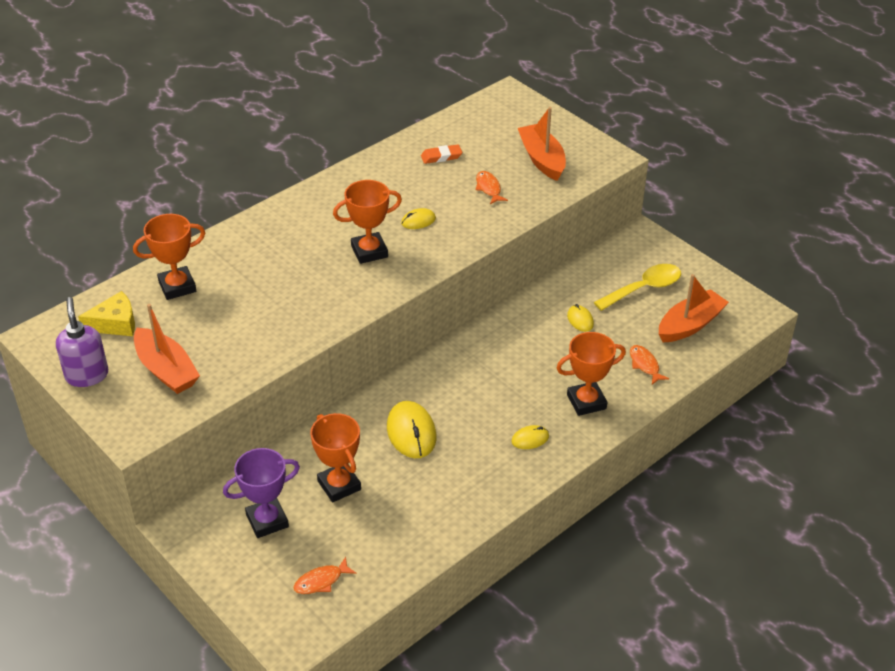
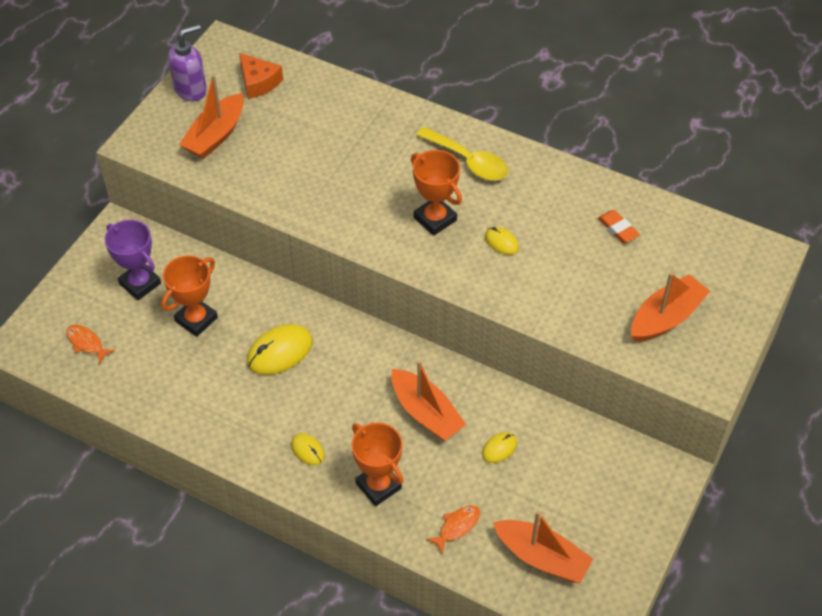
camera: 70 degrees right, 10 degrees up
yellow cheese [78,291,135,336] -> orange cheese [239,53,283,99]
orange trophy [133,214,205,300] -> none
orange fish [476,171,508,204] -> none
yellow spoon [594,264,681,311] -> yellow spoon moved to [416,127,508,181]
none -> orange boat [391,360,466,441]

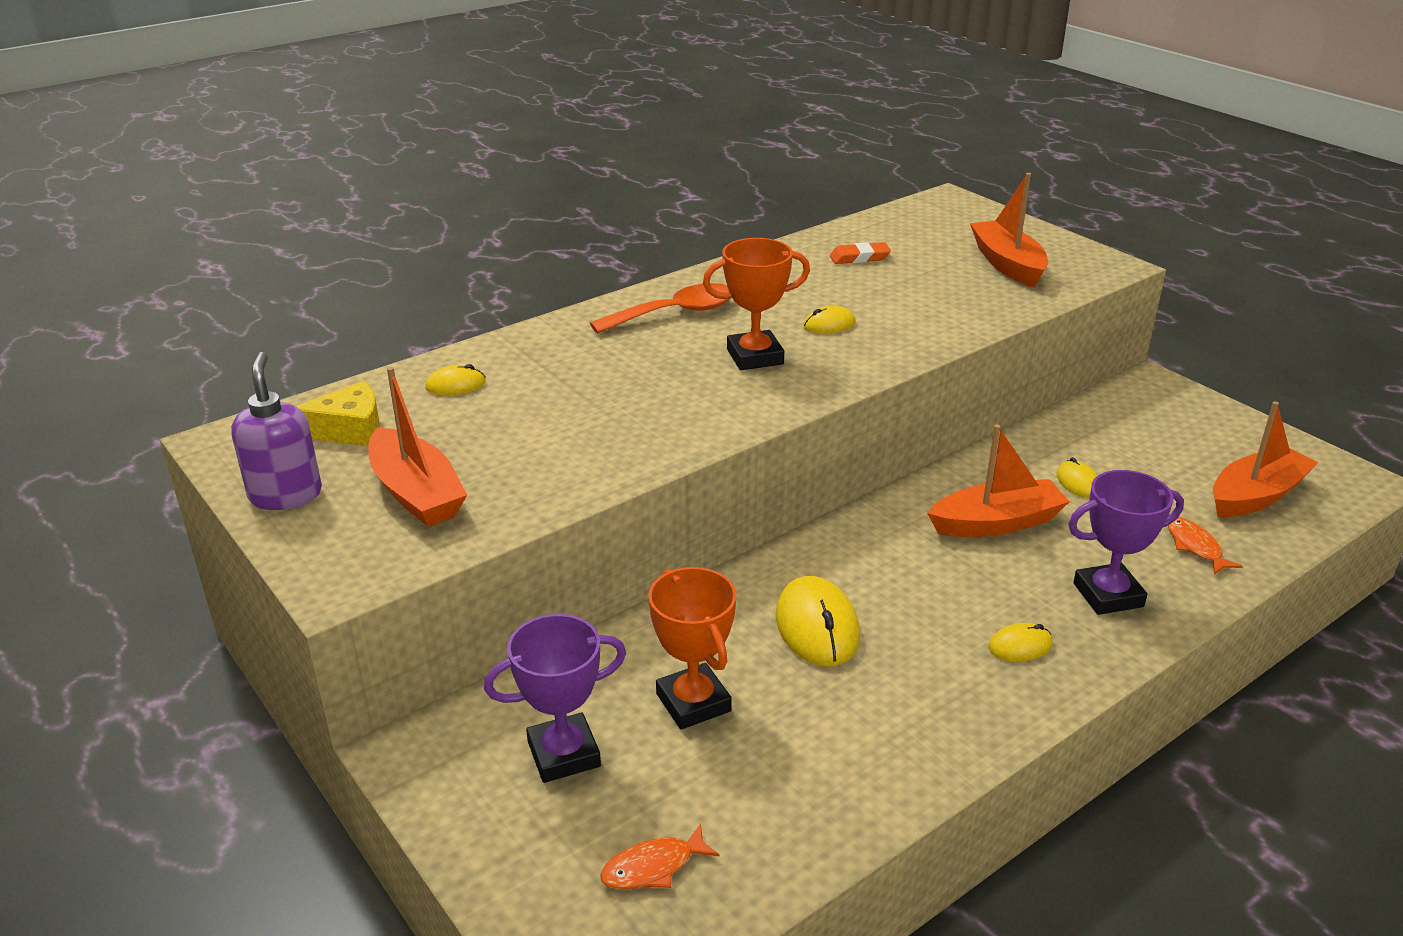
camera: 65 degrees left, 20 degrees down
orange cheese [239,53,283,99] -> yellow cheese [296,381,380,446]
orange trophy [351,422,403,506] -> purple trophy [1068,470,1184,615]
yellow spoon [416,127,508,181] -> orange spoon [590,283,731,333]
none -> yellow mouse [425,364,486,395]

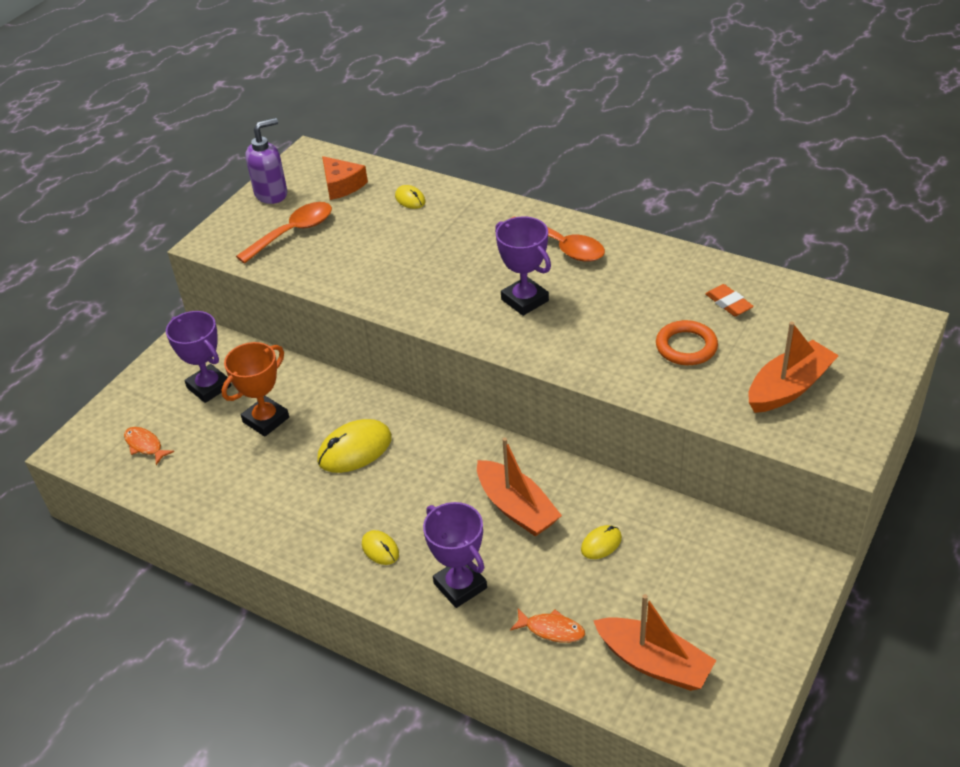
camera: 70 degrees right, 10 degrees up
yellow cheese [296,381,380,446] -> orange cheese [322,156,368,200]
orange boat [368,367,467,527] -> orange spoon [236,202,332,264]
orange trophy [703,238,810,370] -> purple trophy [495,217,551,316]
yellow mouse [803,306,856,334] -> none
orange fish [1168,517,1243,575] -> orange fish turned 60 degrees clockwise [510,609,585,643]
none -> orange ring [656,320,718,365]

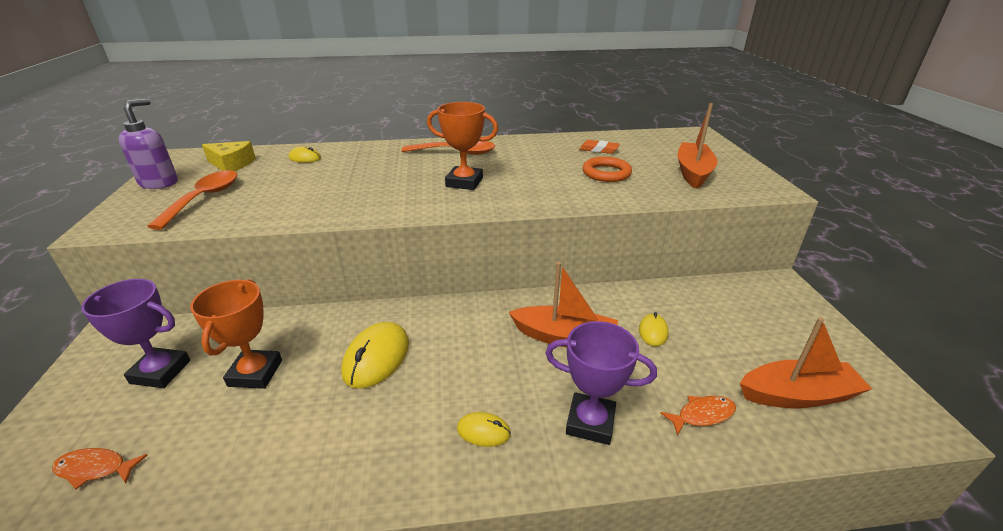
camera: 40 degrees left, 10 degrees down
orange cheese [322,156,368,200] -> yellow cheese [202,141,256,171]
purple trophy [495,217,551,316] -> orange trophy [427,102,498,190]

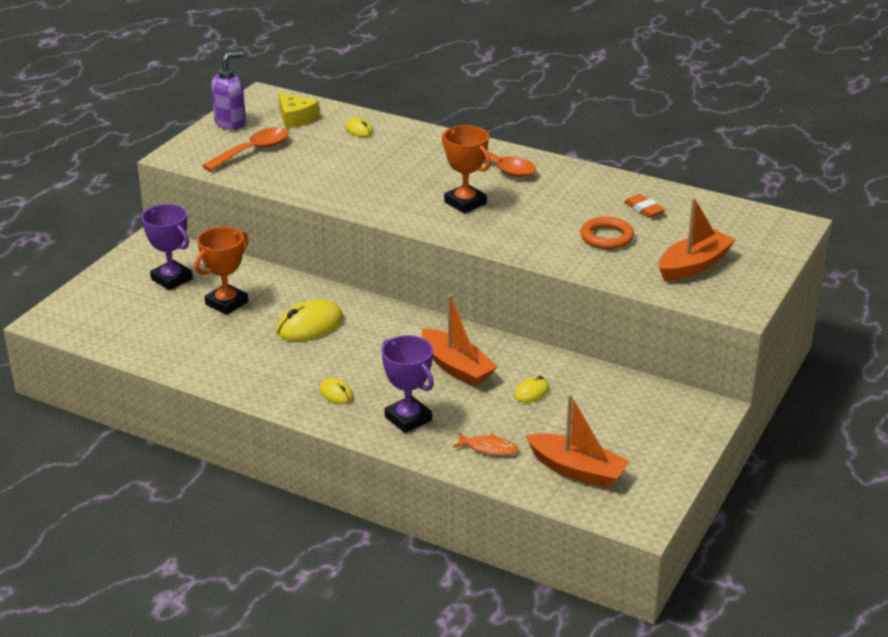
camera: 35 degrees right, 0 degrees up
orange fish [52,448,148,489] -> none

